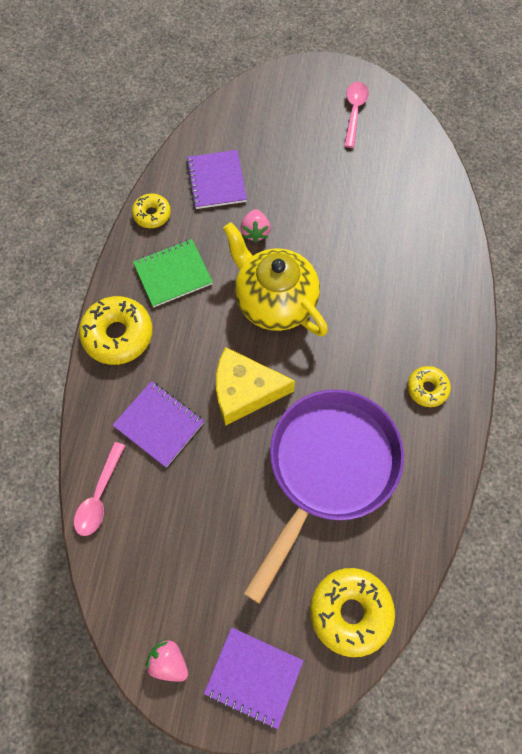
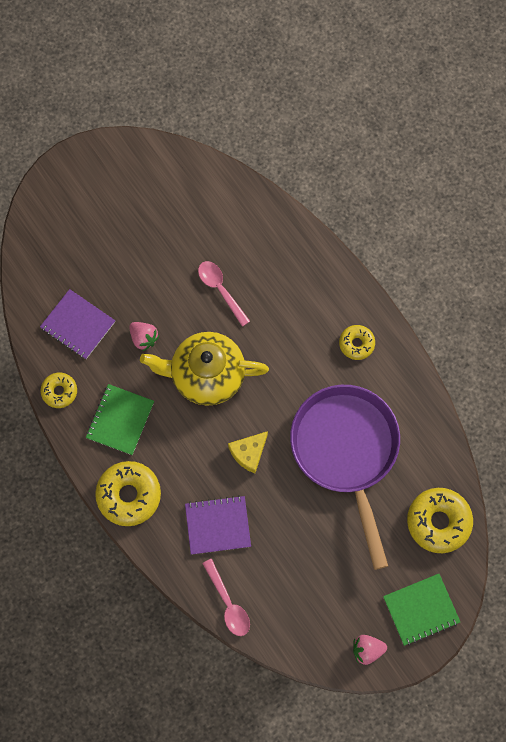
camera: 45 degrees left, 5 degrees up
purple notebook [204,627,304,729] -> green notebook [383,574,460,646]
yellow cheese [216,347,295,425] -> yellow cheese [228,431,268,473], size x0.62
pink spoon [344,82,369,148] -> pink spoon moved to [198,261,250,327]

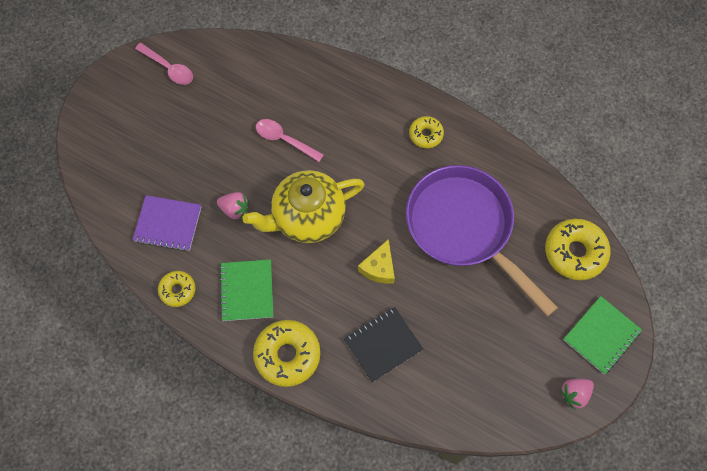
camera: 25 degrees left, 5 degrees down
purple notebook [185,495,251,555] -> black notebook [344,307,424,382]
pink spoon [202,559,250,636] -> pink spoon moved to [135,43,193,85]

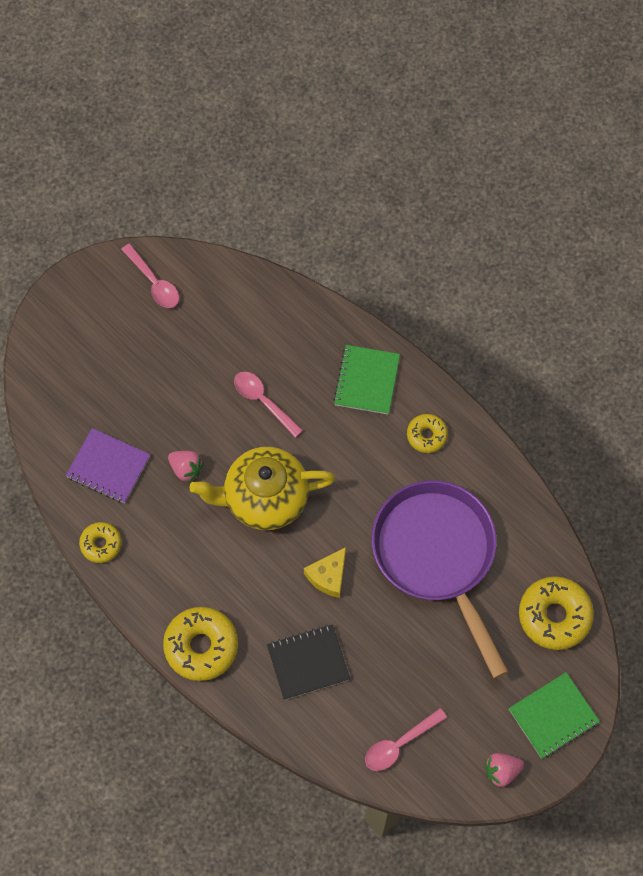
camera: 15 degrees right, 0 degrees up
green notebook [219,259,273,321] -> green notebook moved to [333,345,400,414]
none -> pink spoon [365,708,447,771]

